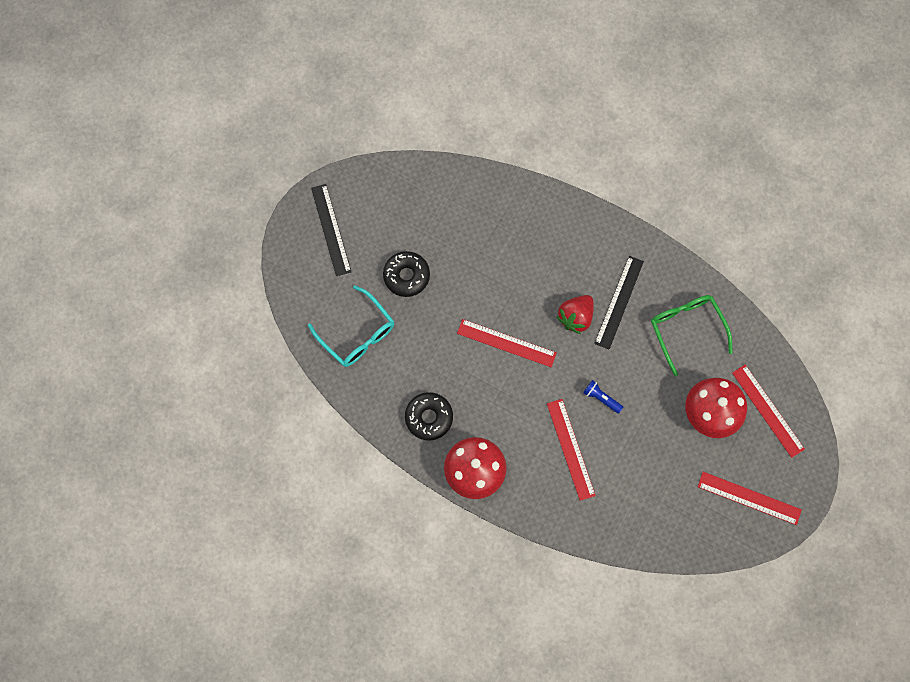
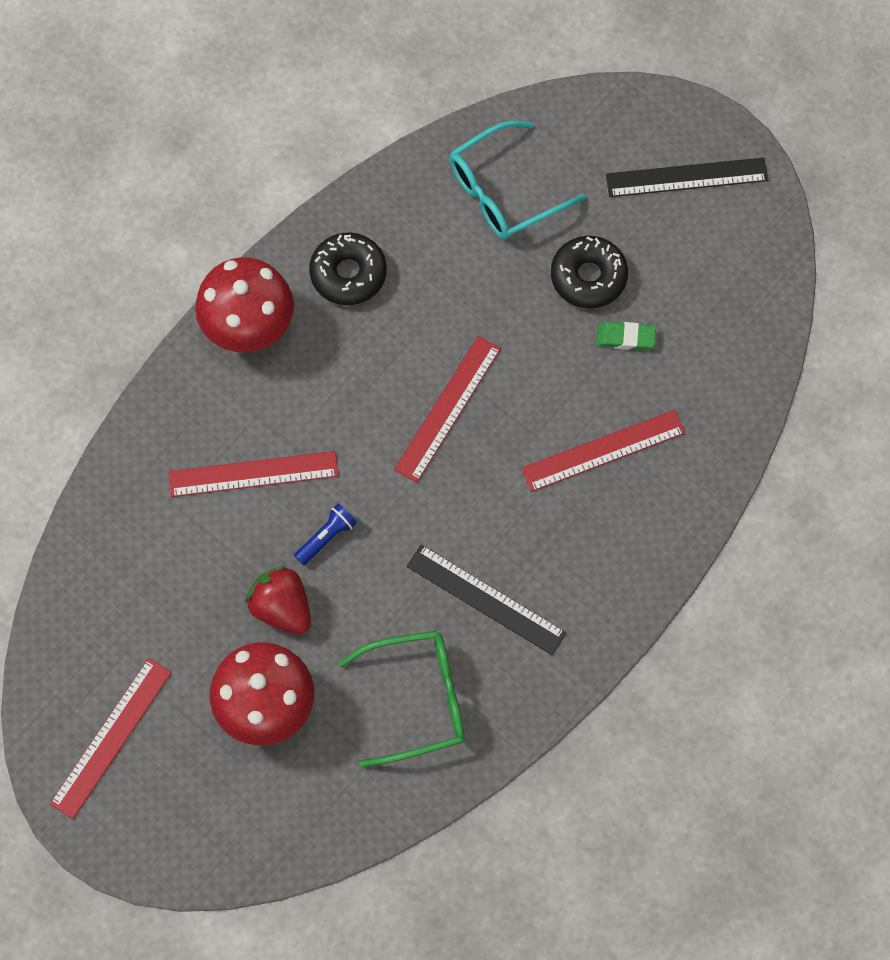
camera: 100 degrees right, 5 degrees down
red strawberry [556,295,594,334] -> red strawberry moved to [245,566,311,634]
red ruler [732,365,805,458] -> red ruler moved to [521,410,685,492]
none -> green eraser [596,322,656,350]

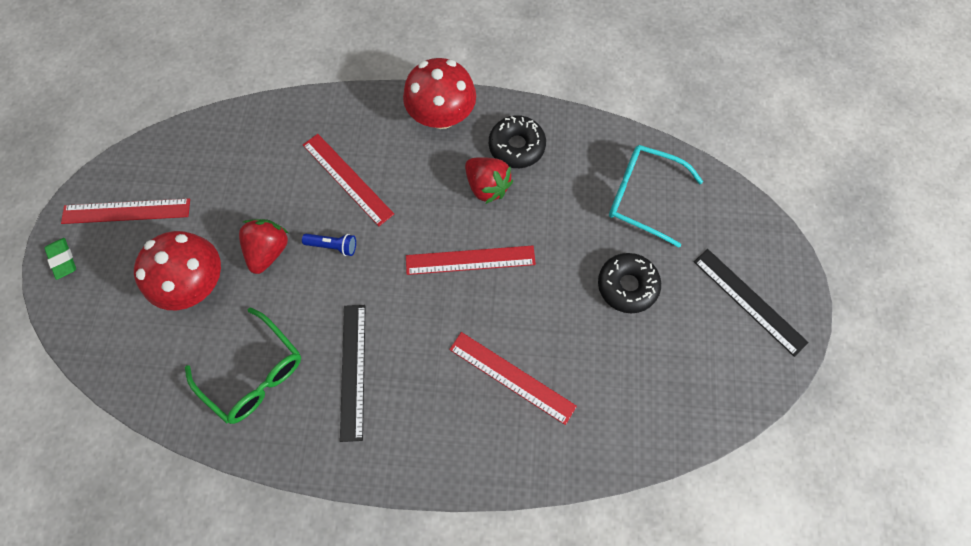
camera: 55 degrees right, 0 degrees up
green eraser [596,322,656,350] -> green eraser moved to [44,238,76,280]
none -> red strawberry [465,157,513,204]

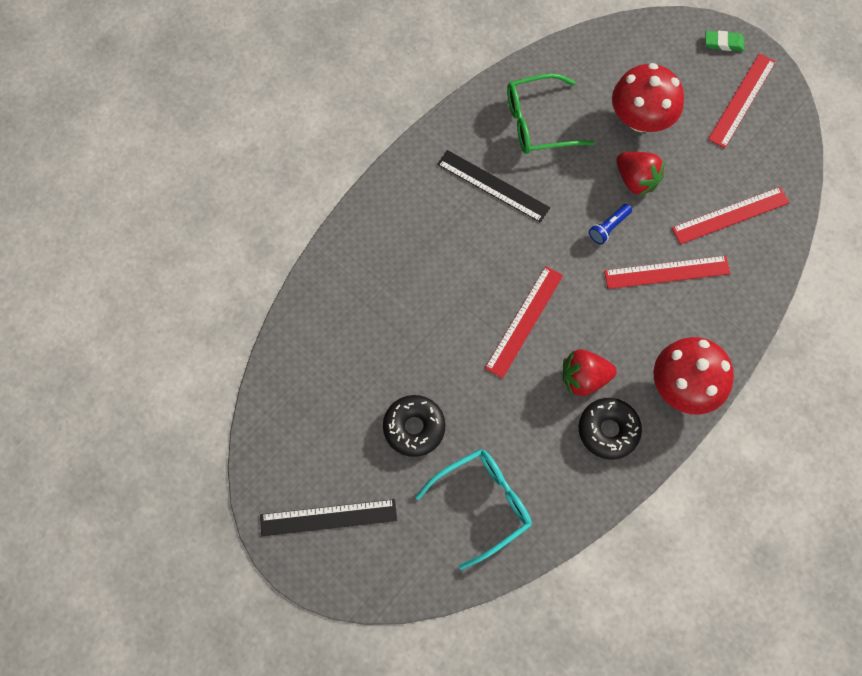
camera: 125 degrees right, 0 degrees up
red ruler [449,332,577,425] -> red ruler moved to [672,187,790,244]

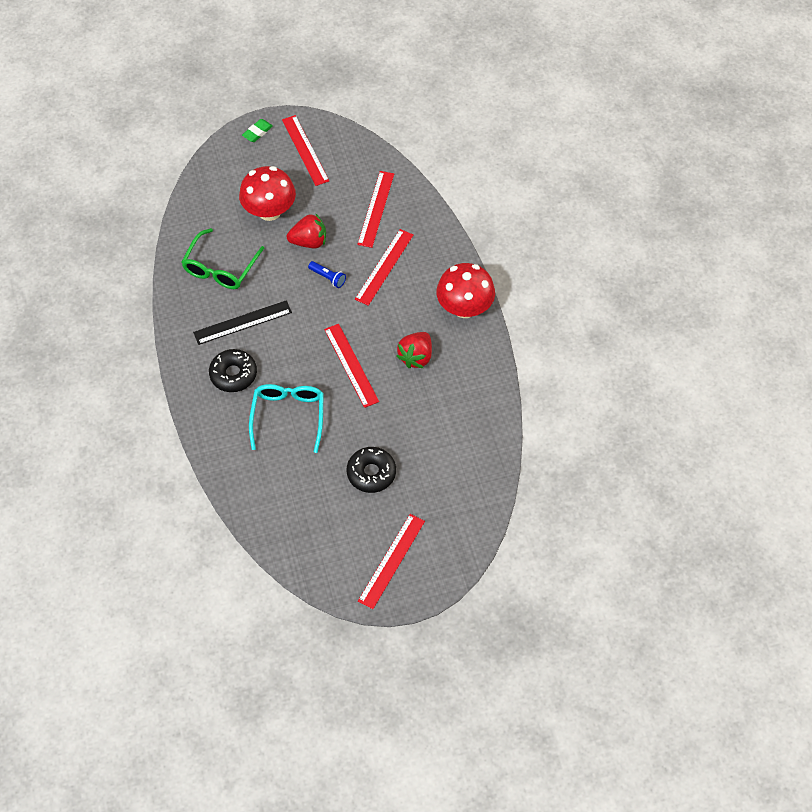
camera: 55 degrees left, 10 degrees down
black ruler [260,499,397,536] -> red ruler [358,514,425,609]
turquoise glasses [415,449,532,570] -> turquoise glasses moved to [249,384,324,453]
black donut [578,398,642,459] -> black donut moved to [209,349,257,392]
blue flashlight [589,204,632,245] -> blue flashlight turned 45 degrees counterclockwise [308,261,346,288]

